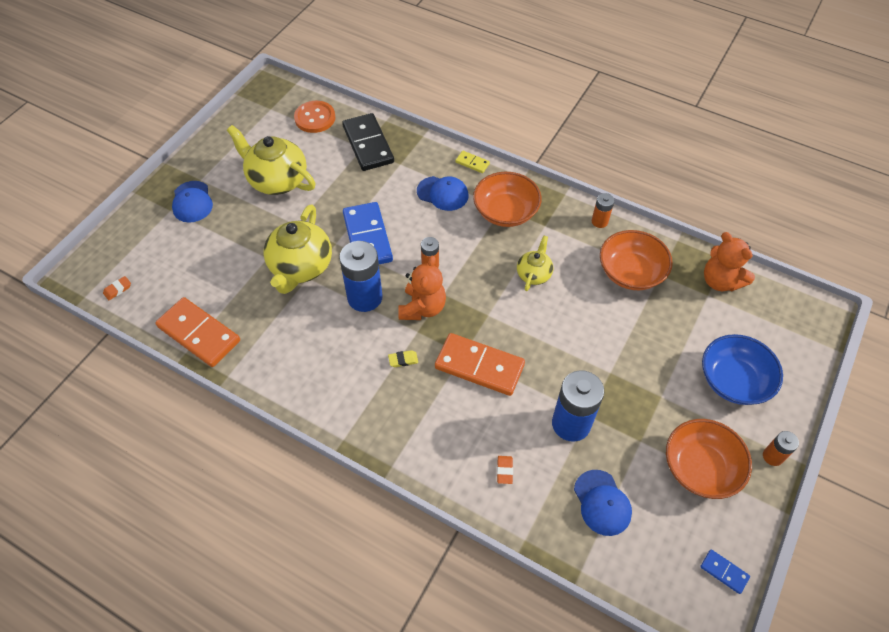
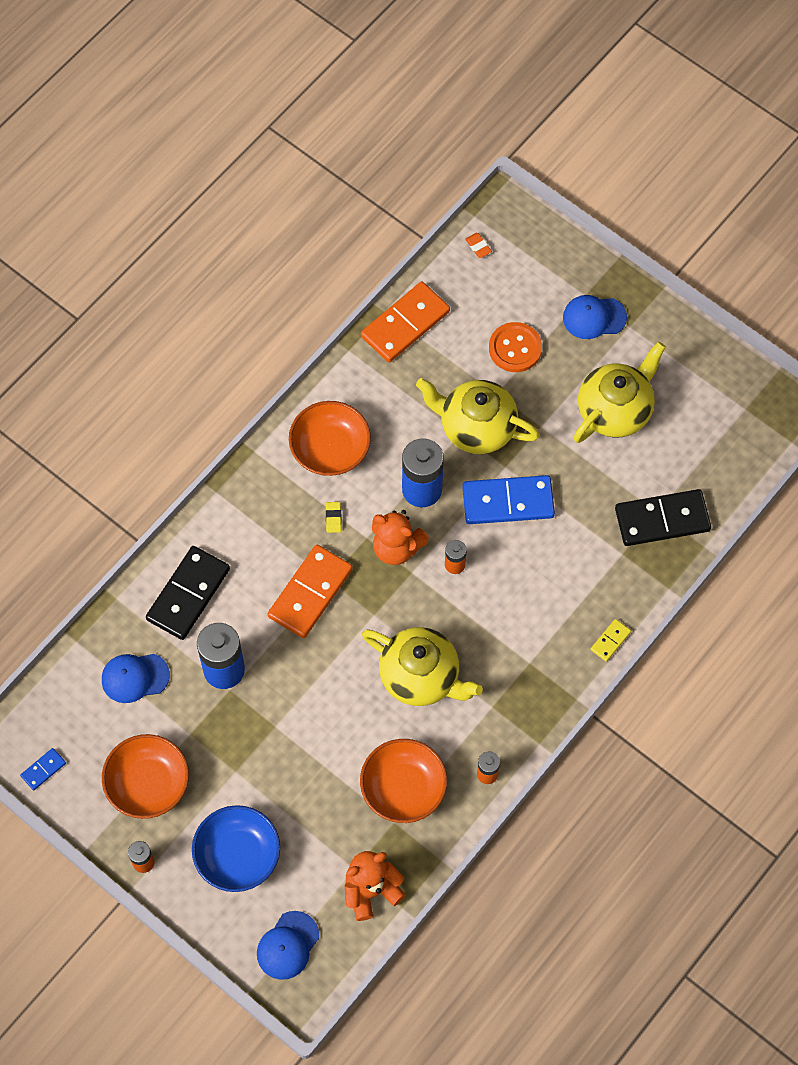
camera: 100 degrees right, 10 degrees up
orange button [294,101,336,133] -> orange button moved to [489,322,542,372]
blue cap [417,176,468,211] -> blue cap moved to [257,911,319,980]
orange bowl [473,172,542,227] -> orange bowl moved to [289,401,371,476]
orange eraser [497,456,513,484] -> black domino [146,546,230,640]
yellow teapot [517,236,553,291] -> yellow teapot [362,627,483,706], size x1.84

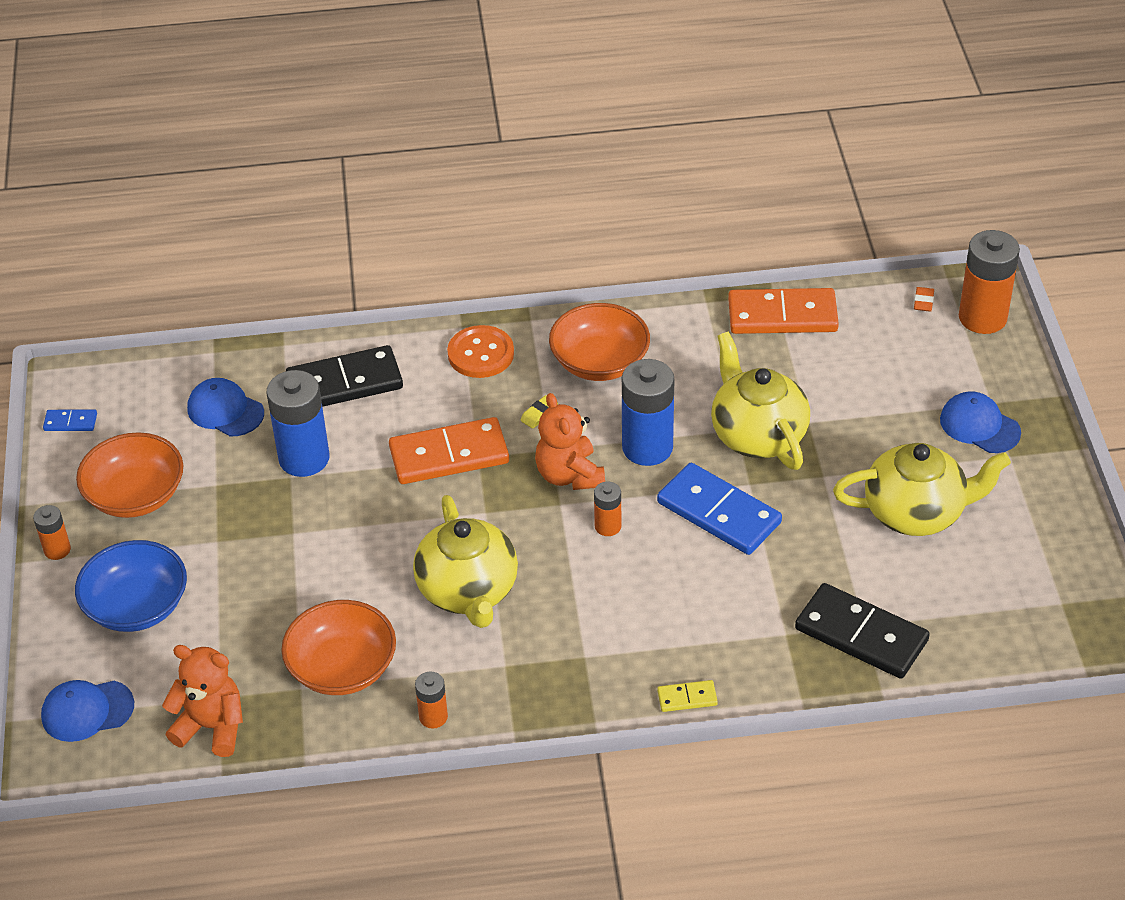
camera: 45 degrees right, 20 degrees down
orange button [489,322,542,372] -> orange button moved to [447,325,514,378]
none -> orange battery [959,230,1020,334]

